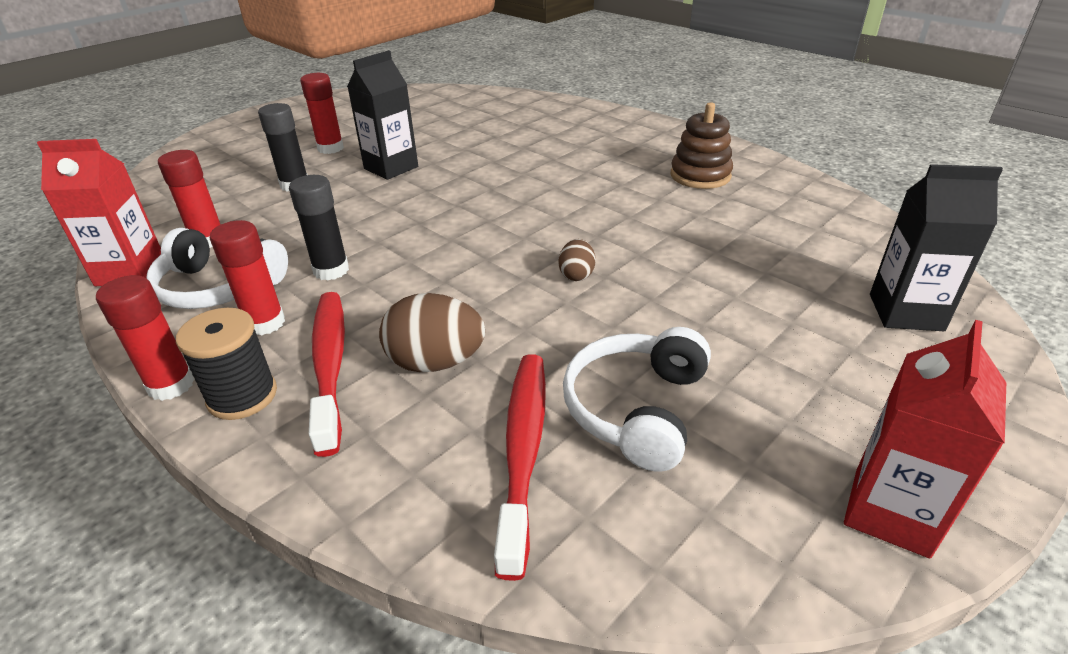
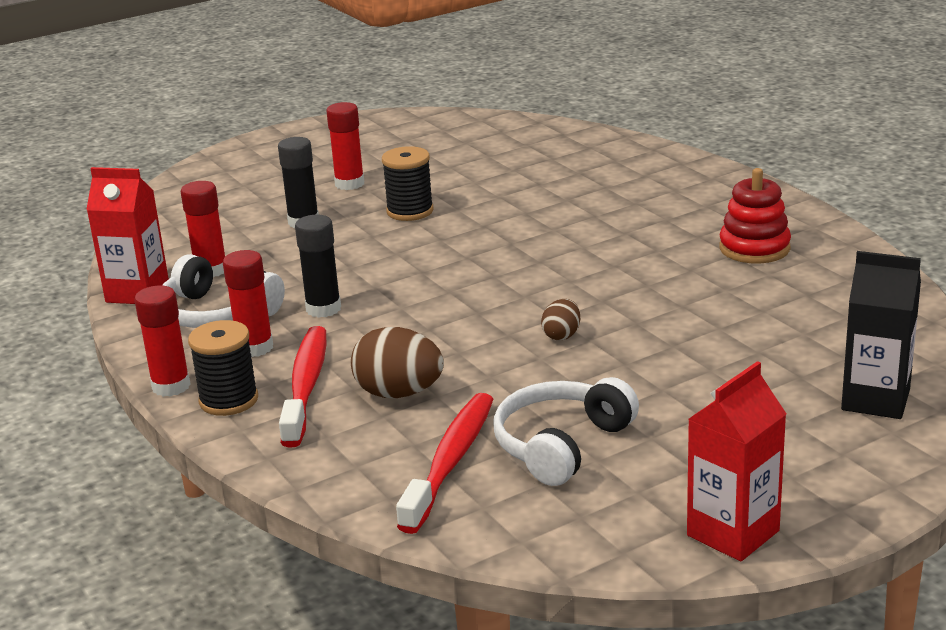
camera: 15 degrees right, 10 degrees down
black carton [347,50,418,180] -> black spool [382,146,434,221]
brown stacking toy [671,102,733,189] -> red stacking toy [719,168,791,264]

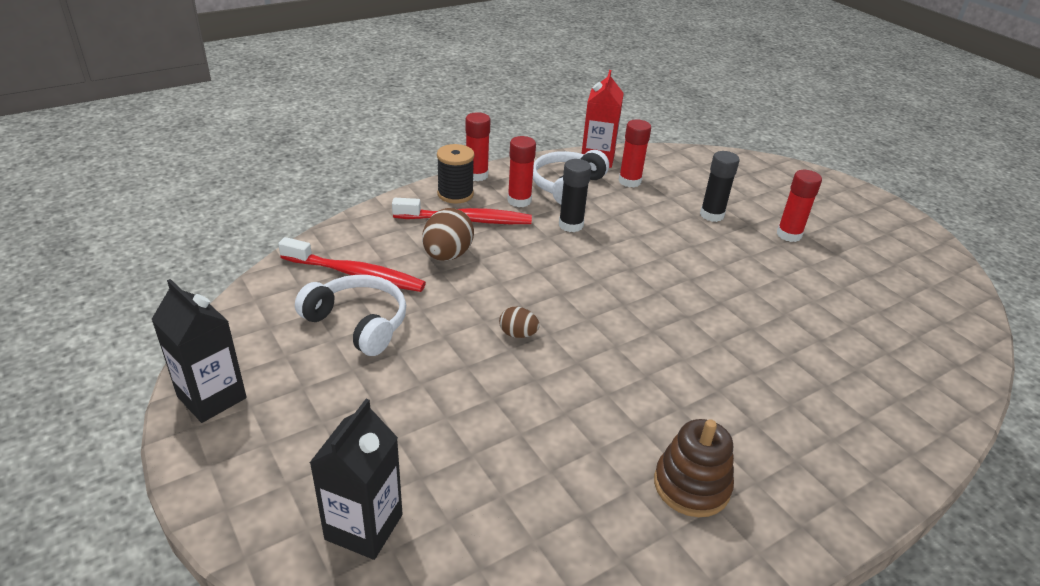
camera: 85 degrees right, 10 degrees up
black spool [382,146,434,221] -> none
red carton [687,361,786,561] -> black carton [151,279,247,423]
red stacking toy [719,168,791,264] -> brown stacking toy [654,419,734,517]

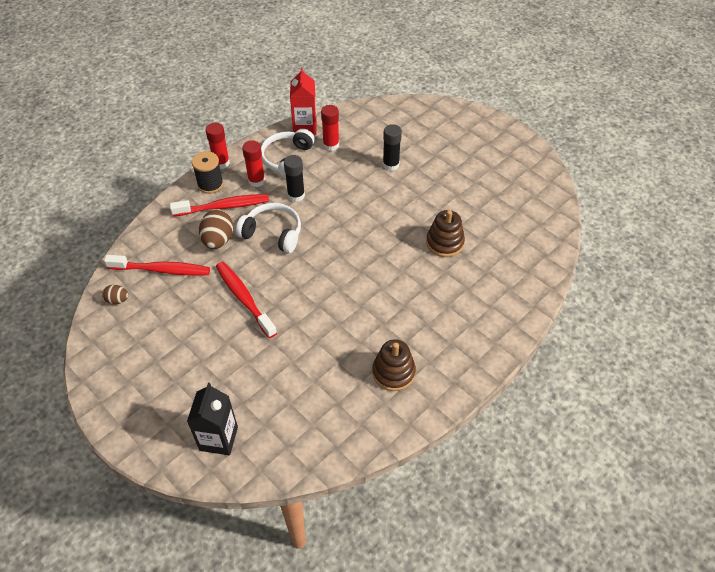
camera: 10 degrees left, 15 degrees up
black carton [151,279,247,423] -> none
white headphones [295,275,406,356] -> white headphones moved to [236,203,301,253]
brown egg [499,307,540,338] -> brown egg moved to [102,285,129,304]
red glue stick [777,170,822,242] -> none
none -> red toothbrush [216,262,277,338]
none -> brown stacking toy [426,210,465,257]

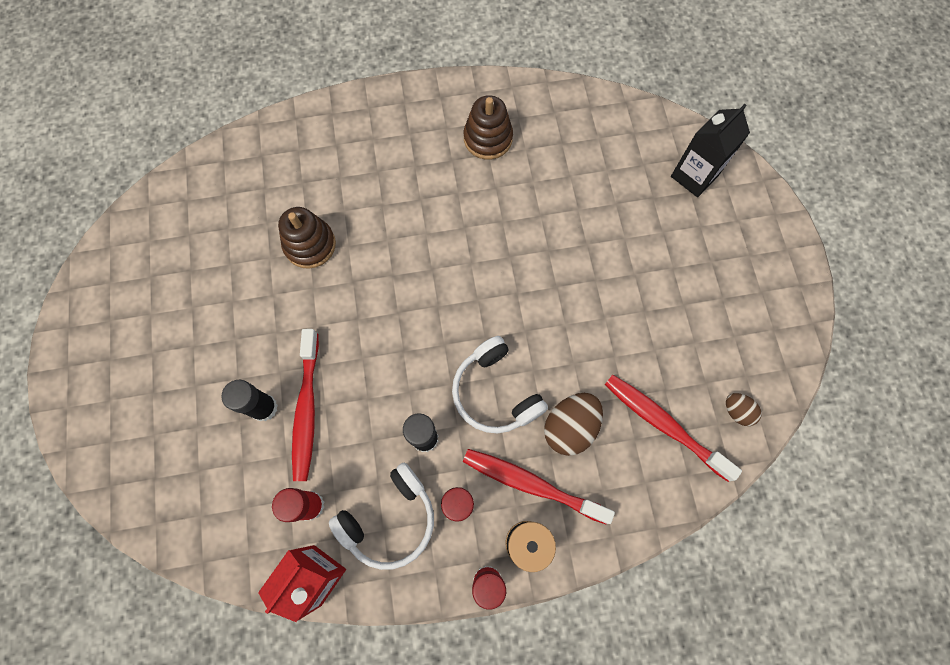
camera: 145 degrees left, 20 degrees up
red toothbrush [216,262,277,338] -> red toothbrush moved to [292,329,319,481]

